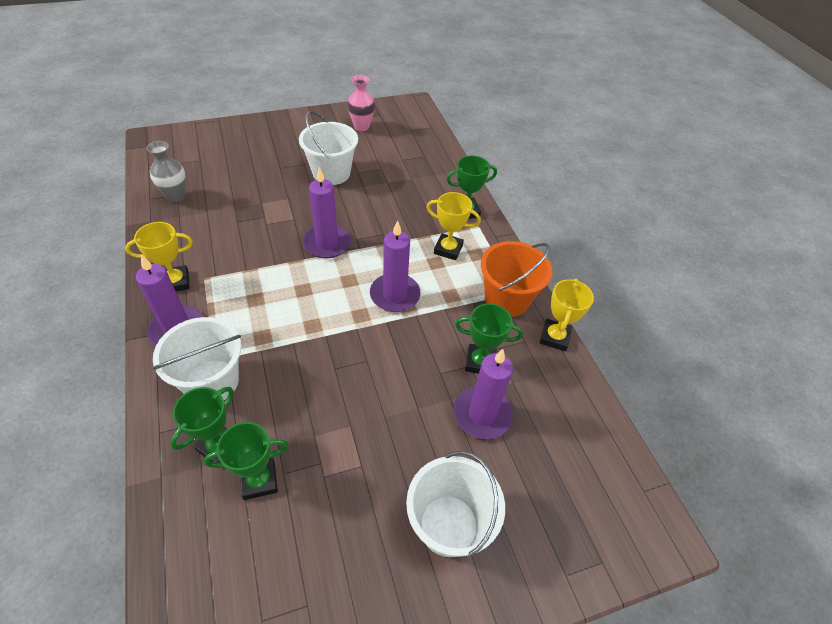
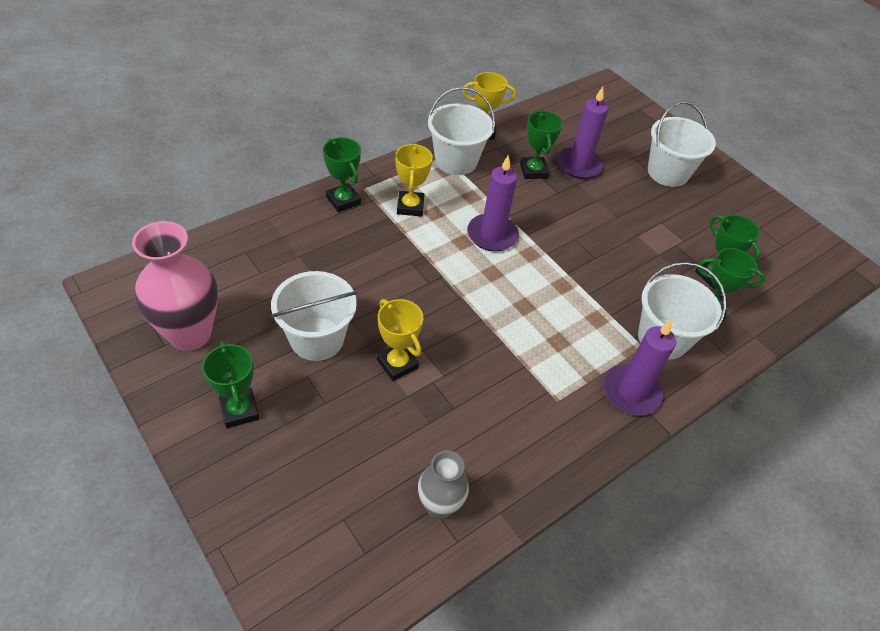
camera: 110 degrees left, 0 degrees up
yellow trophy [125,222,193,291] -> yellow trophy moved to [377,299,423,381]
purple candle [303,167,351,258] -> none
pink vase [347,75,375,131] -> pink vase [132,221,218,351], size x1.71
orange bucket [481,241,552,317] -> white bucket [428,87,495,175]
none -> green trophy [202,341,259,428]

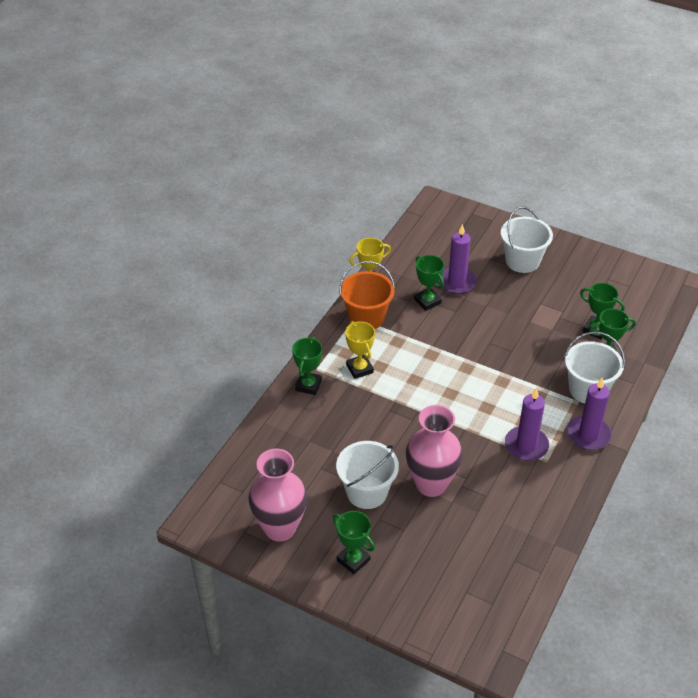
camera: 20 degrees left, 5 degrees down
green trophy [323,137,361,212] -> green trophy turned 75 degrees clockwise [292,337,322,395]
yellow trophy [377,299,423,381] -> pink vase [406,405,462,497]
grey vase [418,450,469,519] -> none
white bucket [428,87,495,175] -> orange bucket [339,261,395,329]
purple candle [467,155,519,252] -> purple candle moved to [505,388,549,461]

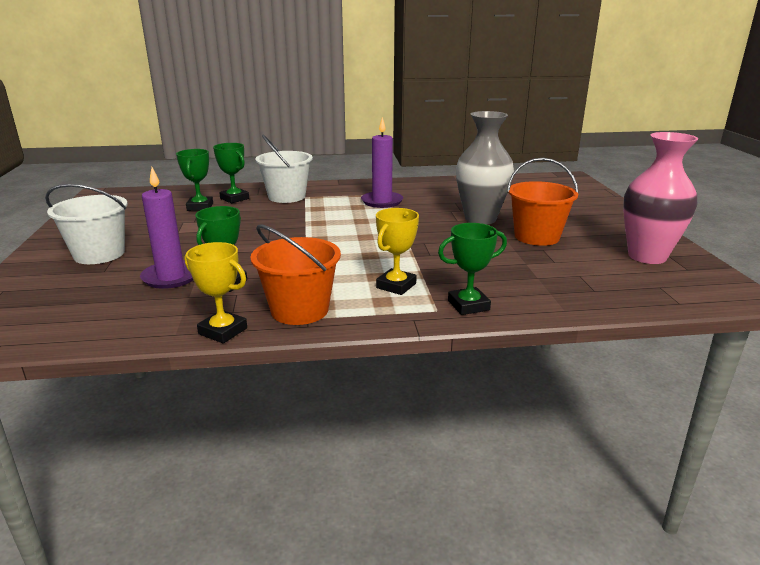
camera: 125 degrees left, 20 degrees down
green trophy [333,511,375,574] -> none
white bucket [336,441,399,509] -> orange bucket [507,158,579,246]
pink vase [406,405,462,497] -> grey vase [456,111,514,225]
purple candle [567,378,612,450] -> none

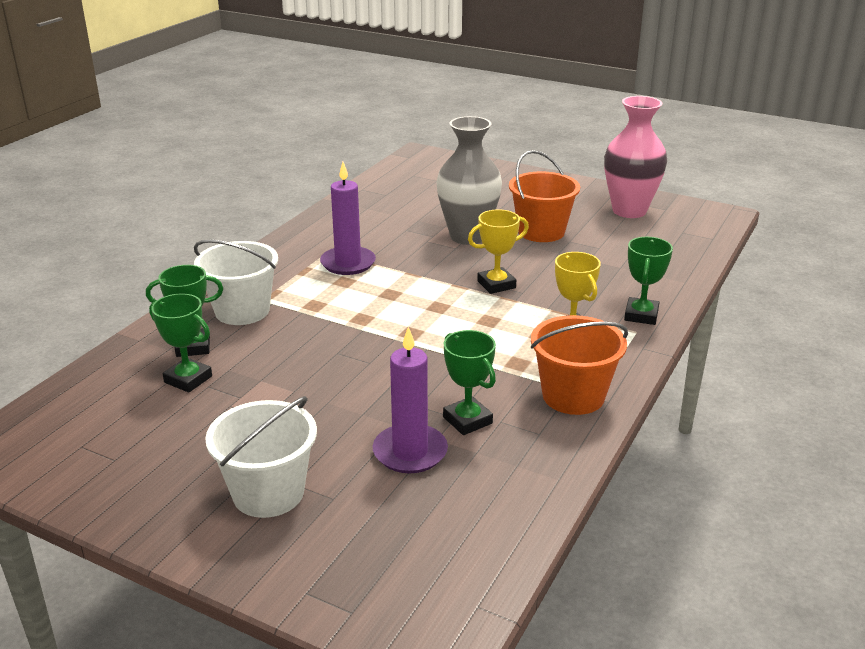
camera: 55 degrees left, 5 degrees up
yellow trophy [184,242,247,343] -> yellow trophy moved to [468,209,529,294]

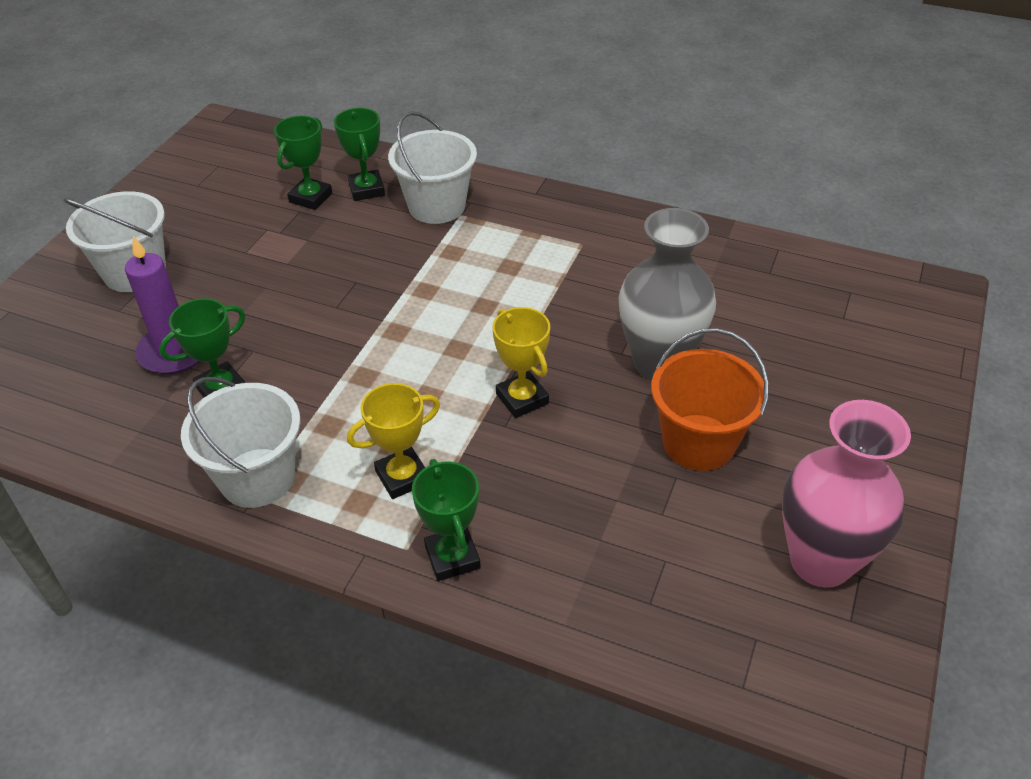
camera: 85 degrees right, 15 degrees up
purple candle [320,162,376,275] -> none
orange bucket [531,315,628,415] -> white bucket [181,377,300,508]
green trophy [624,237,673,325] -> green trophy turned 60 degrees clockwise [412,459,481,581]

